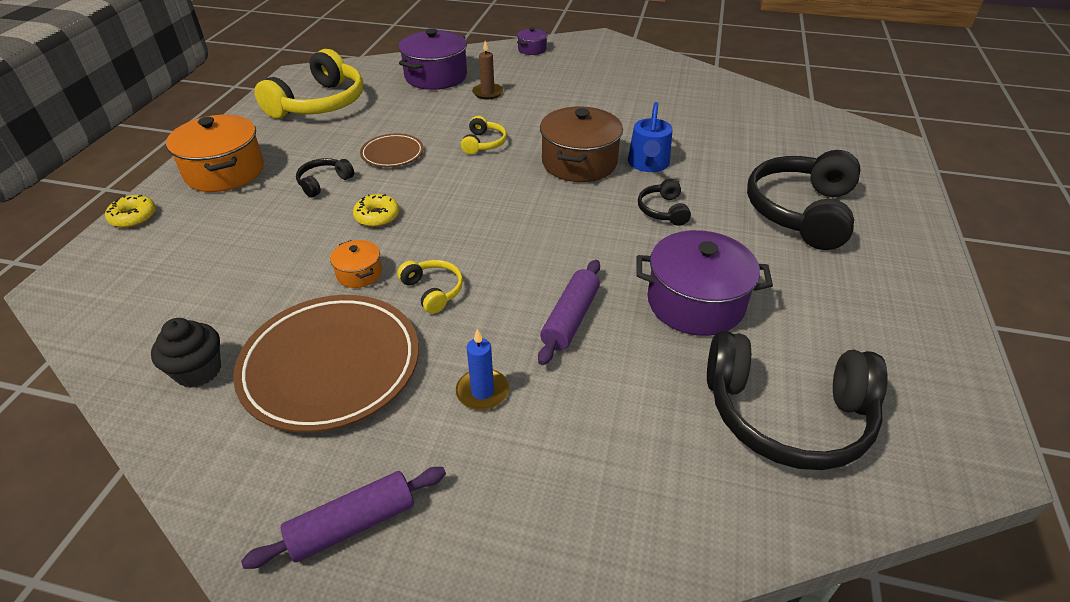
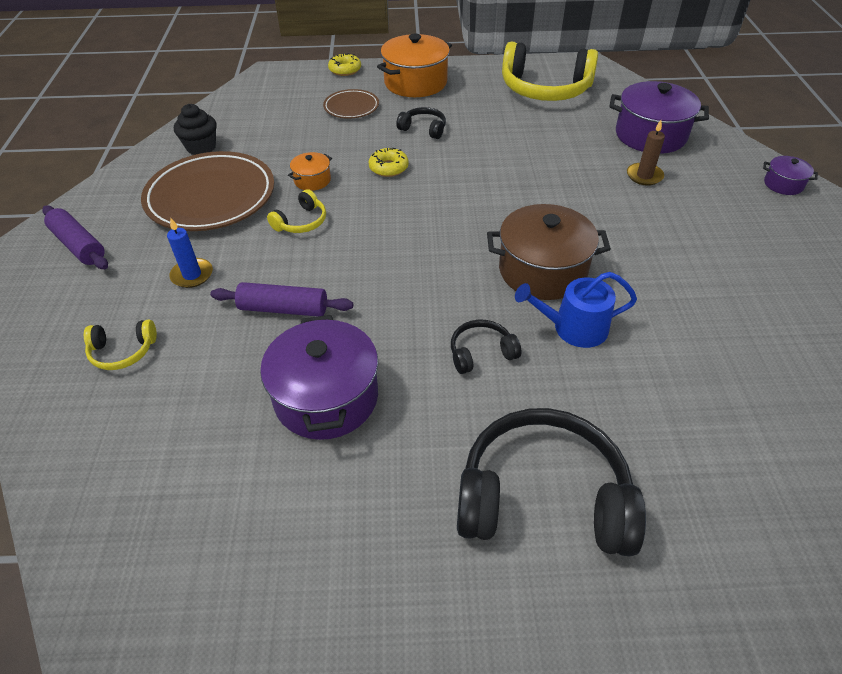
camera: 75 degrees right, 5 degrees up
brown plate [360,133,424,167] -> brown plate moved to [323,89,379,119]
yellow headphones [461,116,507,155] -> yellow headphones moved to [84,319,157,370]
black headphones [707,331,888,470] -> none

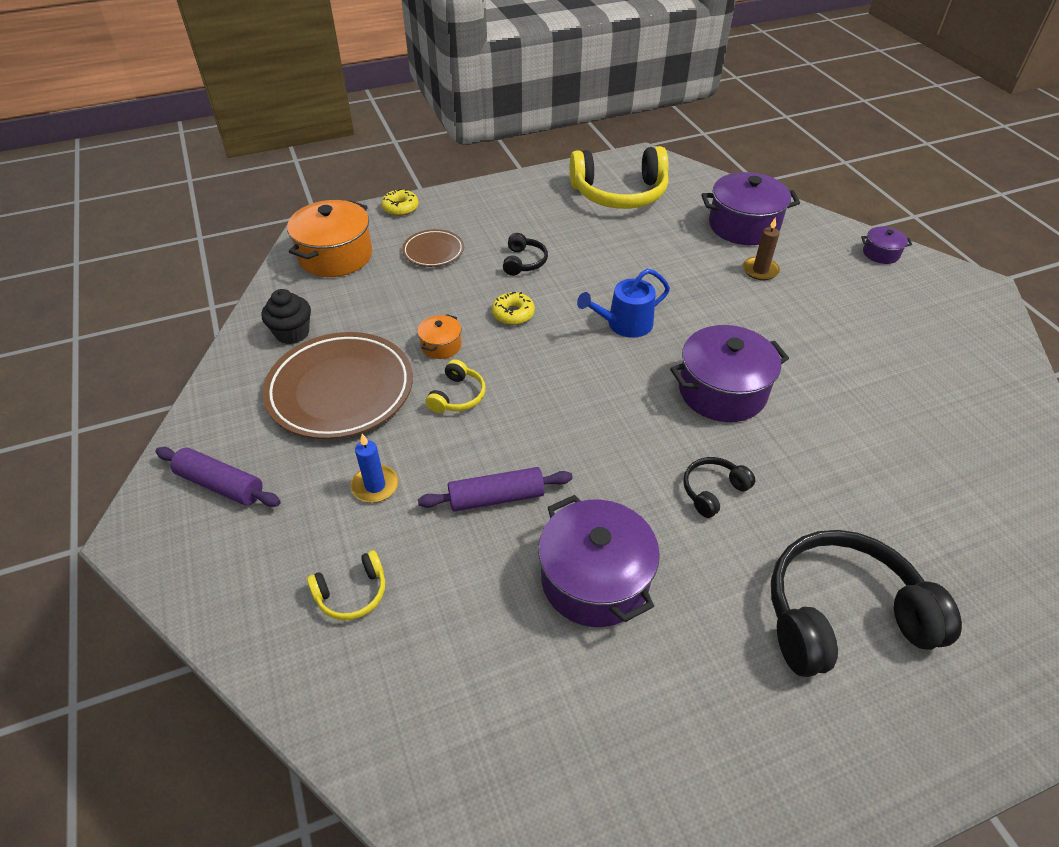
camera: 20 degrees left, 0 degrees up
orange pot [377,33,452,97] -> orange pot moved to [287,200,372,277]
black headphones [396,107,446,139] -> black headphones turned 90 degrees clockwise [503,233,548,276]
brown pot [487,204,611,300] -> purple pot [670,325,789,422]
blue watering can [515,272,637,348] -> blue watering can moved to [577,269,670,338]

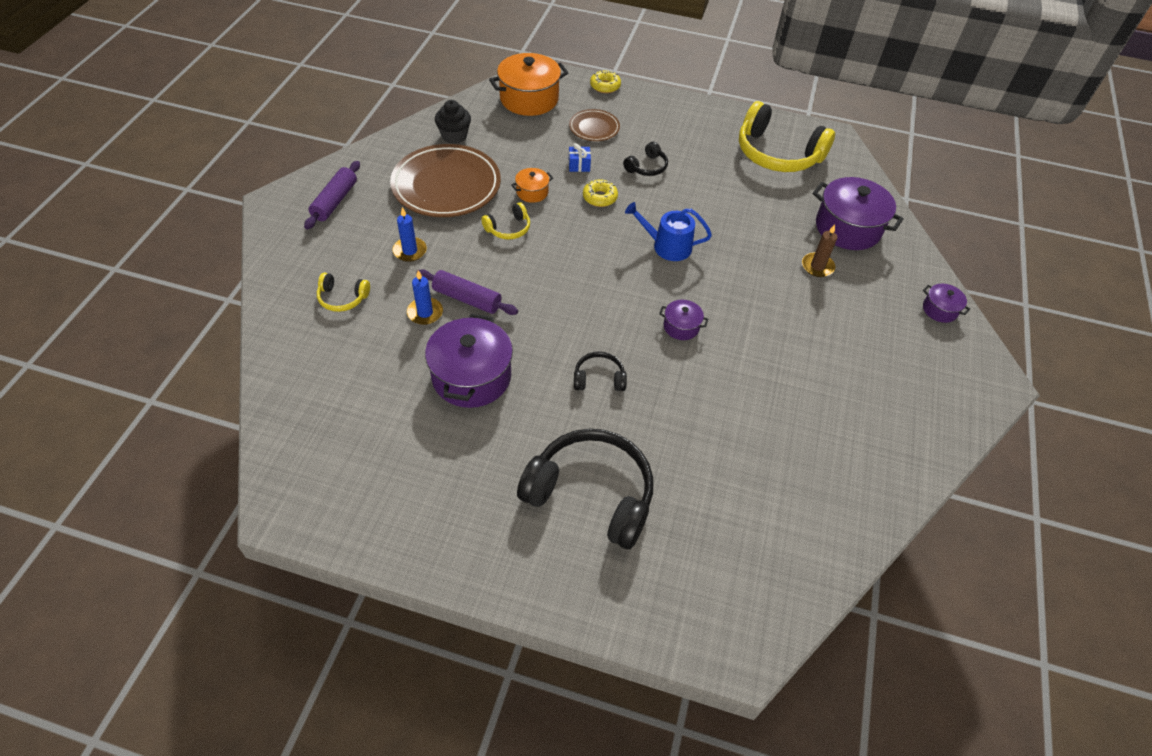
camera: 35 degrees right, 5 degrees up
purple rolling pin [155,447,281,507] -> purple rolling pin turned 45 degrees clockwise [304,161,360,230]
purple pot [670,325,789,422] -> purple pot [659,300,708,340], size x0.49
none -> blue candle [407,270,443,325]
none -> blue gift [569,143,591,172]

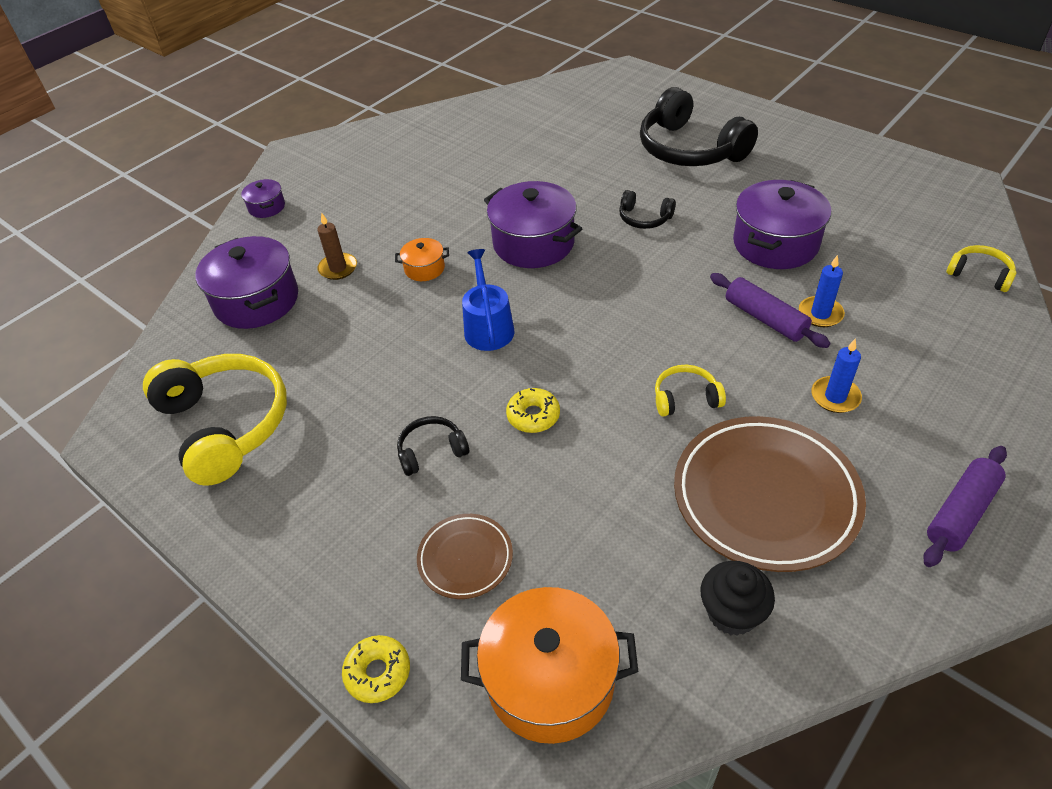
camera: 150 degrees left, 5 degrees down
yellow headphones [317,272,370,312] -> yellow headphones moved to [946,245,1017,292]
orange pot [511,168,553,203] -> orange pot moved to [395,238,449,281]
blue gift [569,143,591,172] -> none
blue watering can [625,202,712,261] -> blue watering can turned 135 degrees counterclockwise [462,249,514,351]
purple pot [659,300,708,340] -> purple pot [484,181,582,268], size x2.04

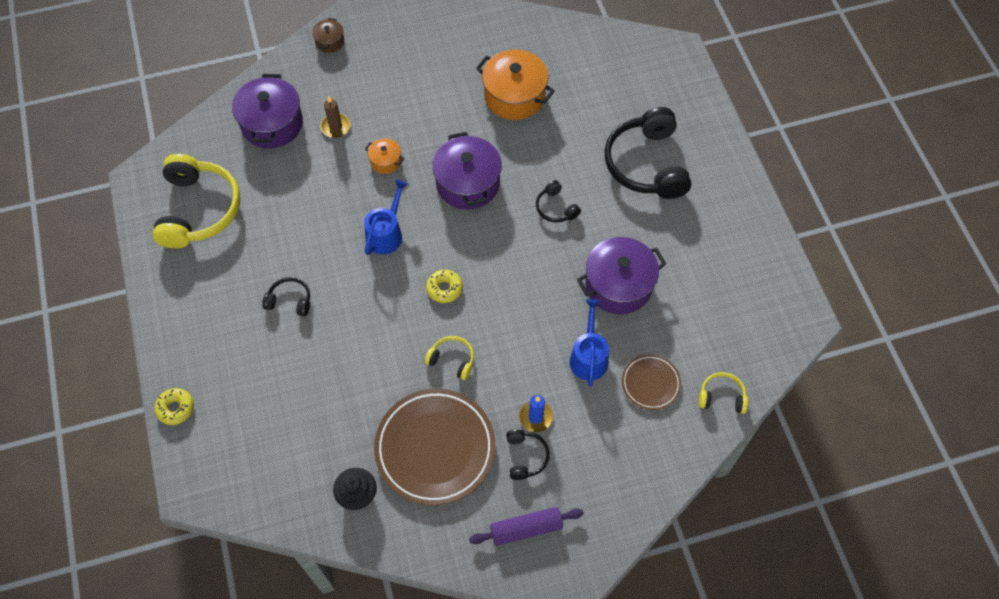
camera: 30 degrees right, 15 degrees up
purple pot [241,179,285,218] -> brown pot [312,18,344,53]
brown plate [417,514,513,599] -> brown plate moved to [622,354,681,410]
orange pot [461,587,638,744] -> orange pot moved to [476,49,555,120]
yellow donut [506,388,560,433] -> yellow donut moved to [426,269,463,303]
purple rolling pin [710,273,831,348] -> none
blue candle [799,255,845,327] -> blue watering can [569,299,609,387]
yellow headphones [946,245,1017,292] -> yellow headphones turned 60 degrees counterclockwise [699,372,748,414]
none -> black headphones [506,430,550,480]

